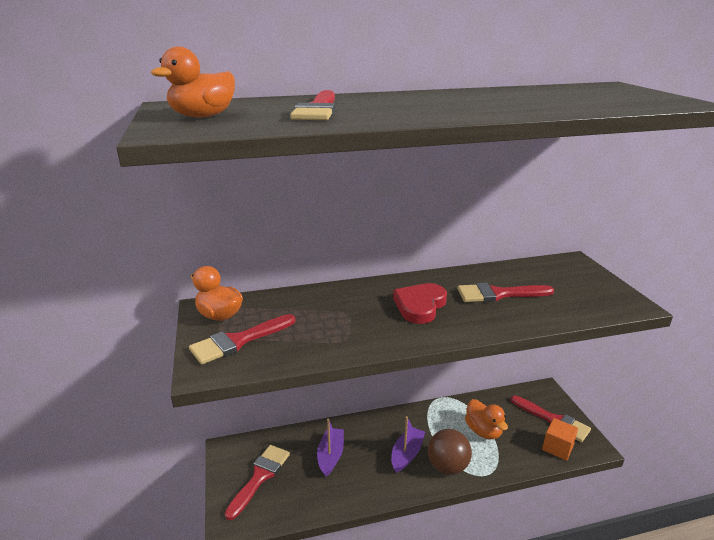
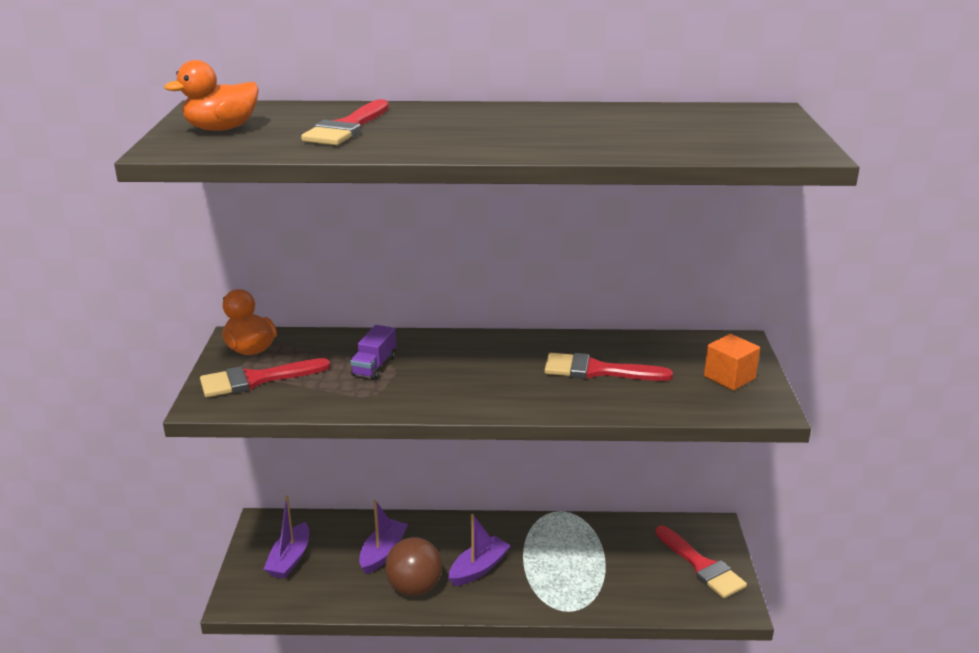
camera: 15 degrees right, 0 degrees up
red brush [225,445,290,520] -> purple boat [264,496,309,579]
red heart [393,283,447,324] -> none
brown ball [428,429,472,475] -> brown ball moved to [385,537,442,596]
orange duck [465,399,508,439] -> none
orange cube [542,418,578,461] -> orange cube moved to [704,334,760,391]
none -> purple truck [350,325,396,380]

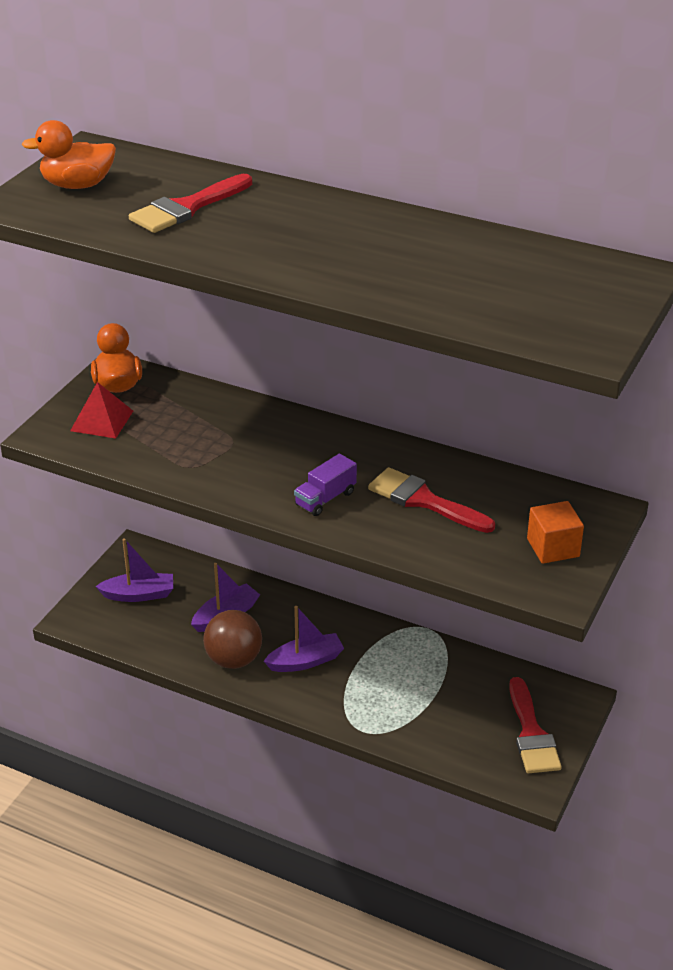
camera: 25 degrees right, 10 degrees up
red brush [200,358,331,397] -> red pyramid [70,382,133,438]
purple boat [264,496,309,579] -> purple boat turned 135 degrees counterclockwise [95,538,173,602]
purple truck [350,325,396,380] -> purple truck moved to [294,454,357,516]

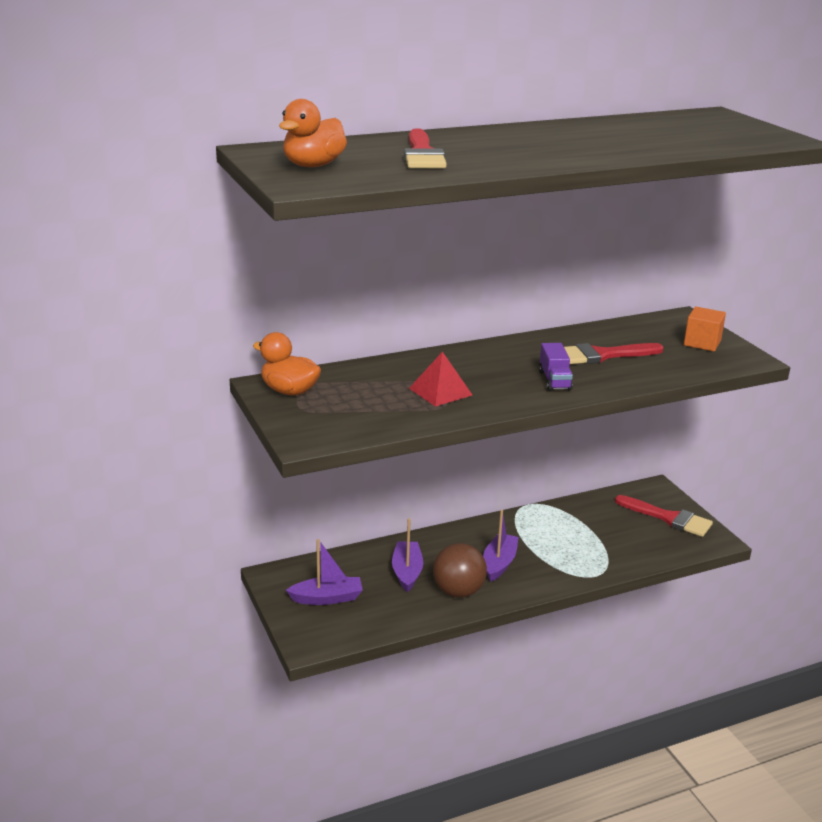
camera: 50 degrees left, 10 degrees down
red pyramid [70,382,133,438] -> red pyramid moved to [409,351,472,407]
purple boat [95,538,173,602] -> purple boat turned 45 degrees clockwise [286,539,363,605]

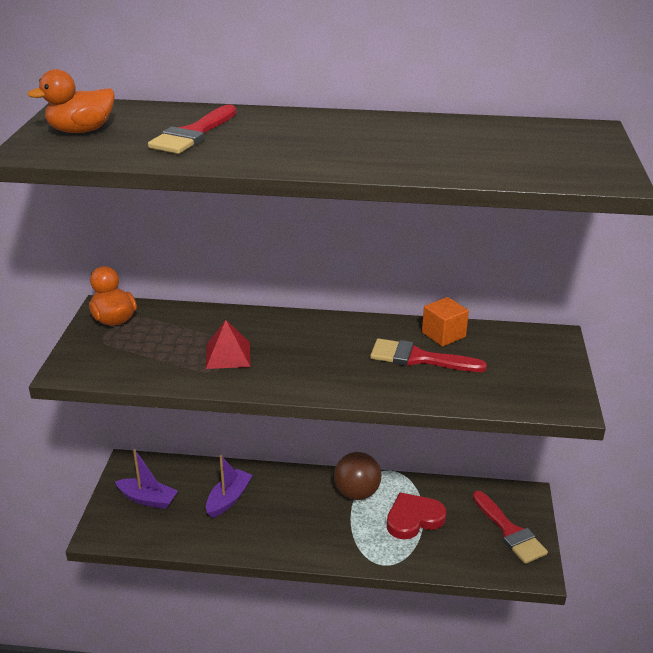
camera: 30 degrees right, 5 degrees up
brown ball [433,543,487,597] -> brown ball moved to [334,452,381,500]
purple boat [483,510,519,582] -> none
purple truck [539,343,573,391] -> none
orange cube [684,307,726,352] -> orange cube moved to [422,297,469,347]
none -> red heart [387,493,446,539]

